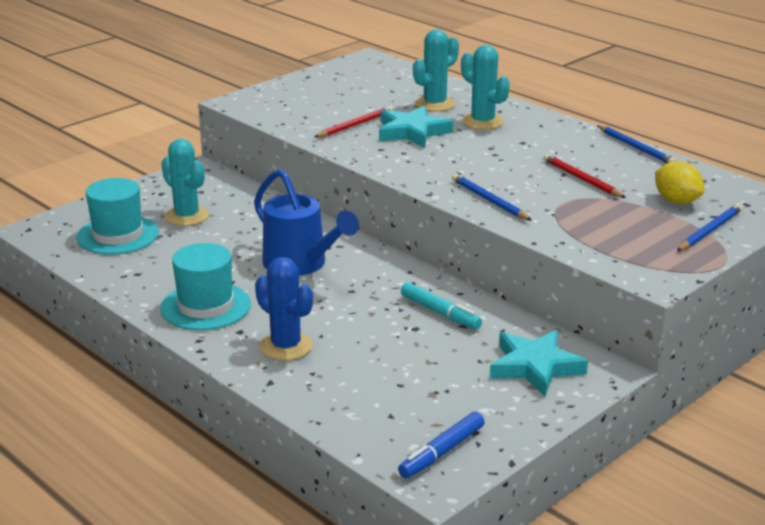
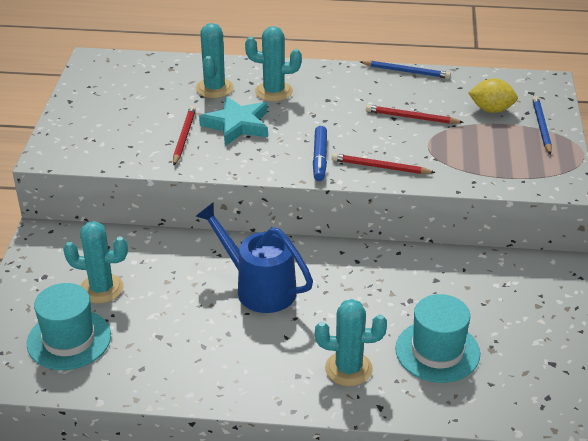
camera: 40 degrees left, 10 degrees up
turquoise hat [160,243,251,330] -> turquoise hat moved to [395,294,480,383]
blue watering can [254,169,359,276] -> blue watering can turned 150 degrees counterclockwise [195,202,313,313]
blue cactus [255,257,313,360] -> turquoise cactus [315,299,387,386]
blue marker [398,412,485,478] -> blue marker moved to [313,126,327,181]
turquoise marker [401,282,482,330] -> none
blue pencil [452,174,532,221] -> red pencil [332,153,436,174]
turquoise star [490,330,588,396] -> none

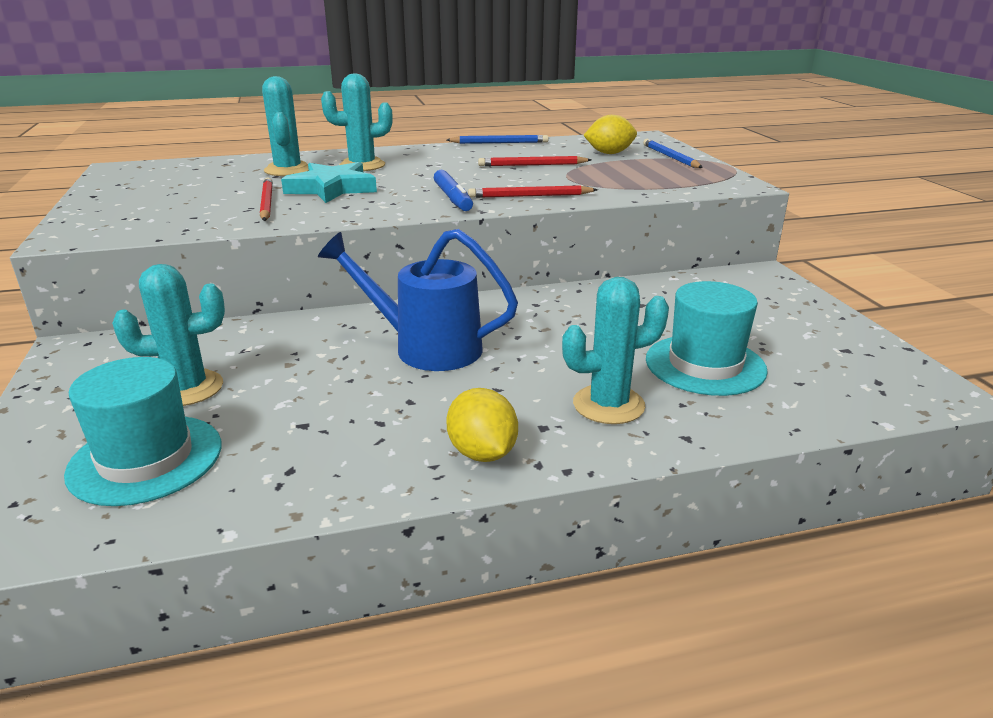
camera: 20 degrees left, 10 degrees down
none -> yellow lemon [446,388,518,462]

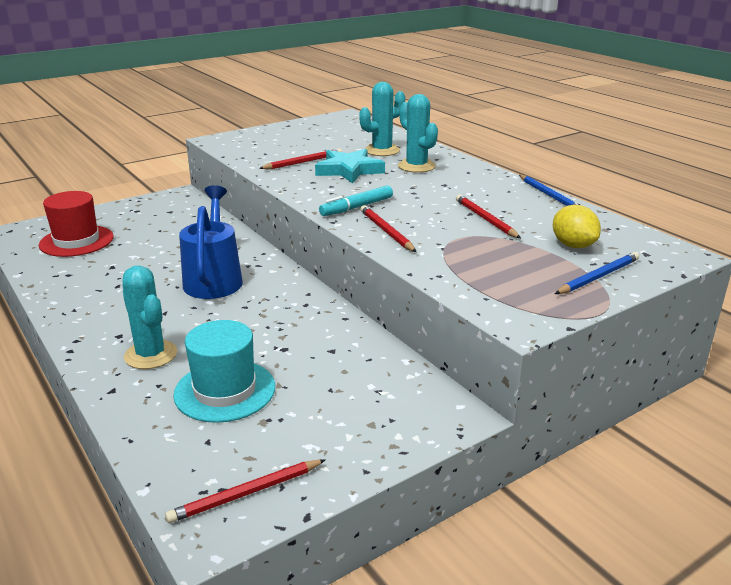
camera: 70 degrees right, 0 degrees up
turquoise hat [64,357,222,506] -> red hat [39,191,114,257]
turquoise cactus [112,264,225,406] -> none
blue marker [434,170,473,211] -> turquoise marker [319,185,393,216]
yellow lemon [446,388,518,462] -> none
none -> red pencil [165,460,325,523]

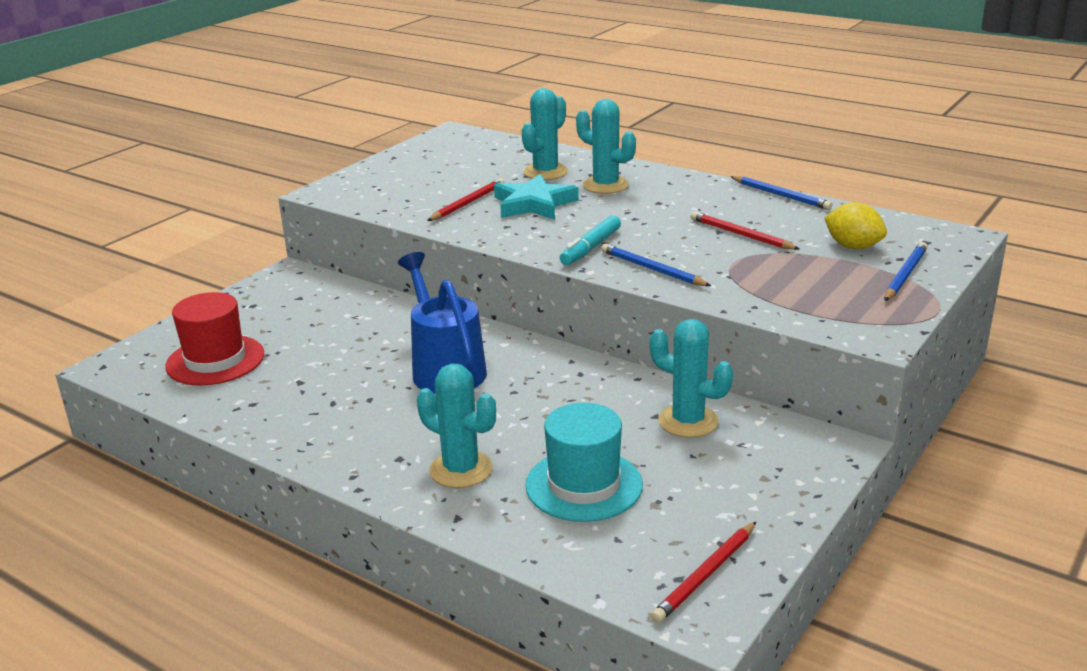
camera: 20 degrees left, 0 degrees up
red pencil [361,205,416,252] -> blue pencil [601,244,711,286]
none -> turquoise cactus [650,319,733,438]

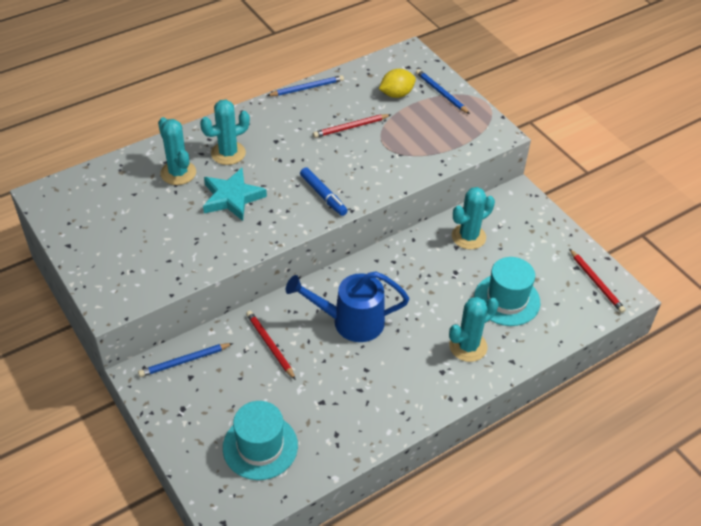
camera: 70 degrees left, 20 degrees up
red hat [165,292,264,386] -> turquoise hat [223,401,298,480]
red pencil [427,178,505,221] -> red pencil moved to [246,311,296,380]
turquoise marker [560,215,621,265] -> blue marker [300,167,348,216]
blue pencil [601,244,711,286] -> blue pencil moved to [138,343,233,377]

